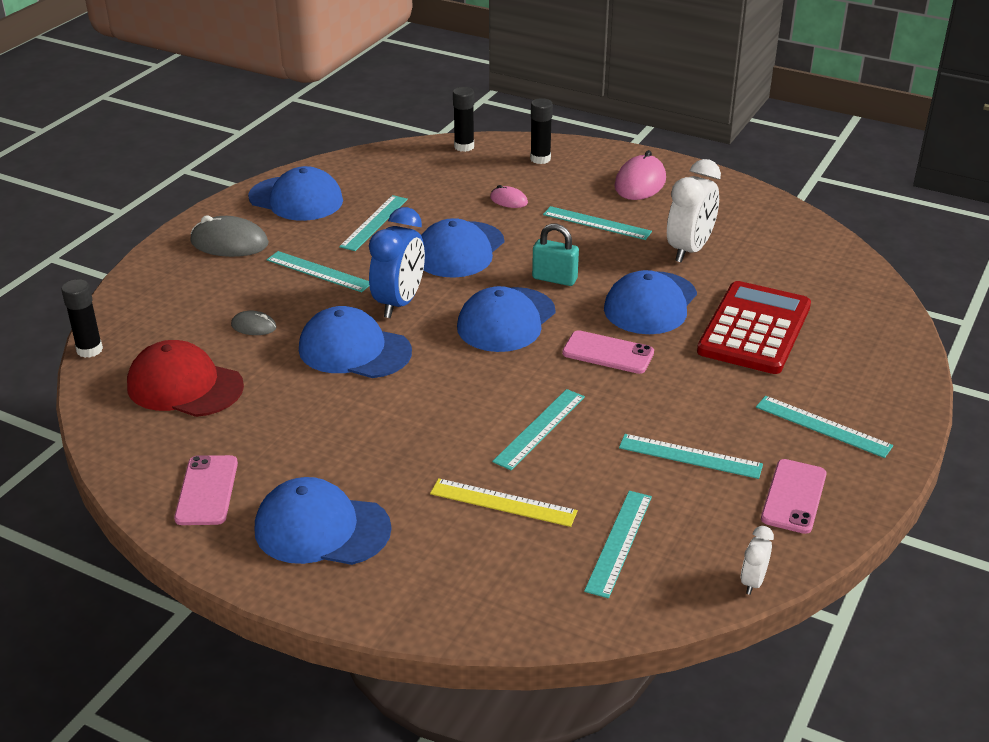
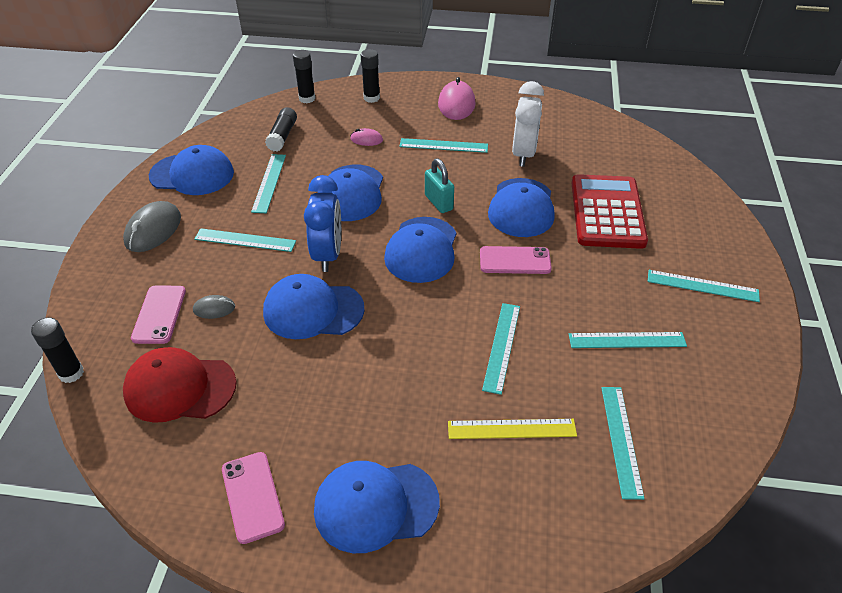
camera: 20 degrees left, 10 degrees up
grey mouse [190,215,269,257] -> grey mouse turned 60 degrees counterclockwise [123,201,181,252]
turquoise padlock [532,224,579,286] -> turquoise padlock turned 60 degrees clockwise [425,159,454,213]
white clock [741,526,774,595] -> none
pink phone [761,459,827,534] -> pink phone moved to [131,286,186,344]
none -> black glue stick [265,107,297,151]

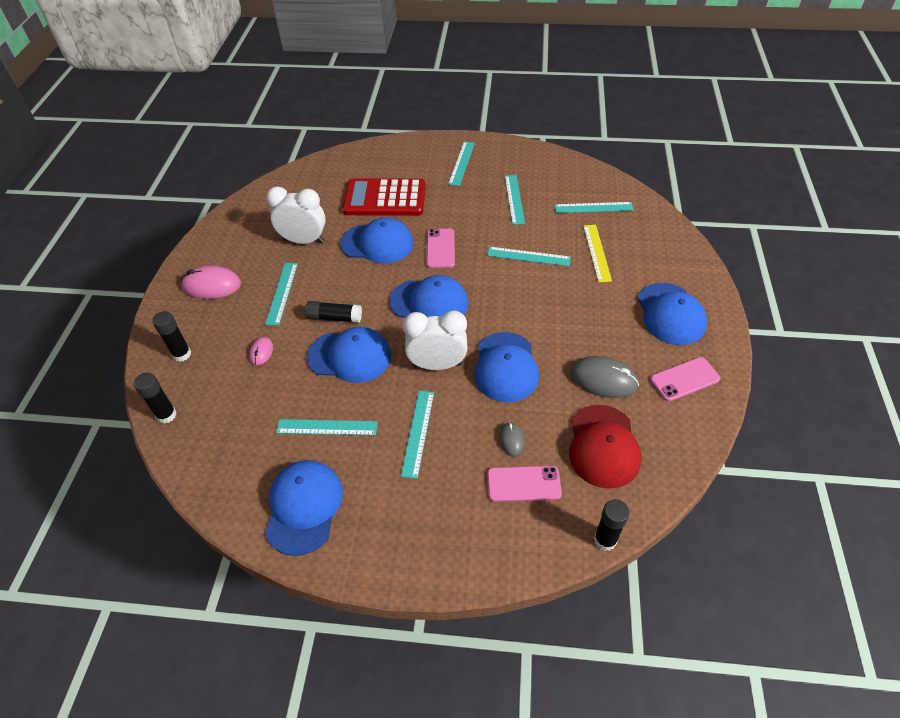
camera: 90 degrees left, 5 degrees up
grey mouse [123,201,181,252] -> grey mouse moved to [570,356,639,398]
black glue stick [265,107,297,151] -> black glue stick moved to [305,301,362,323]
blue clock [304,175,341,272] -> white clock [403,311,467,370]
turquoise padlock [425,159,454,213] -> none

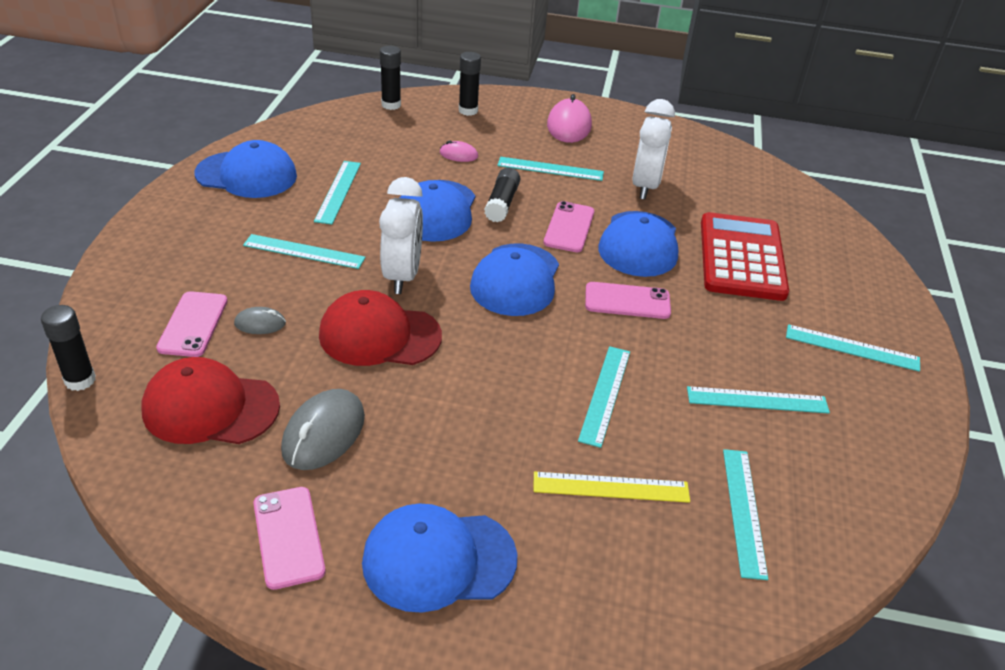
camera: 90 degrees right, 10 degrees down
blue cap [474,332,539,402] -> red cap [319,290,442,366]
none -> pink phone [544,201,594,252]

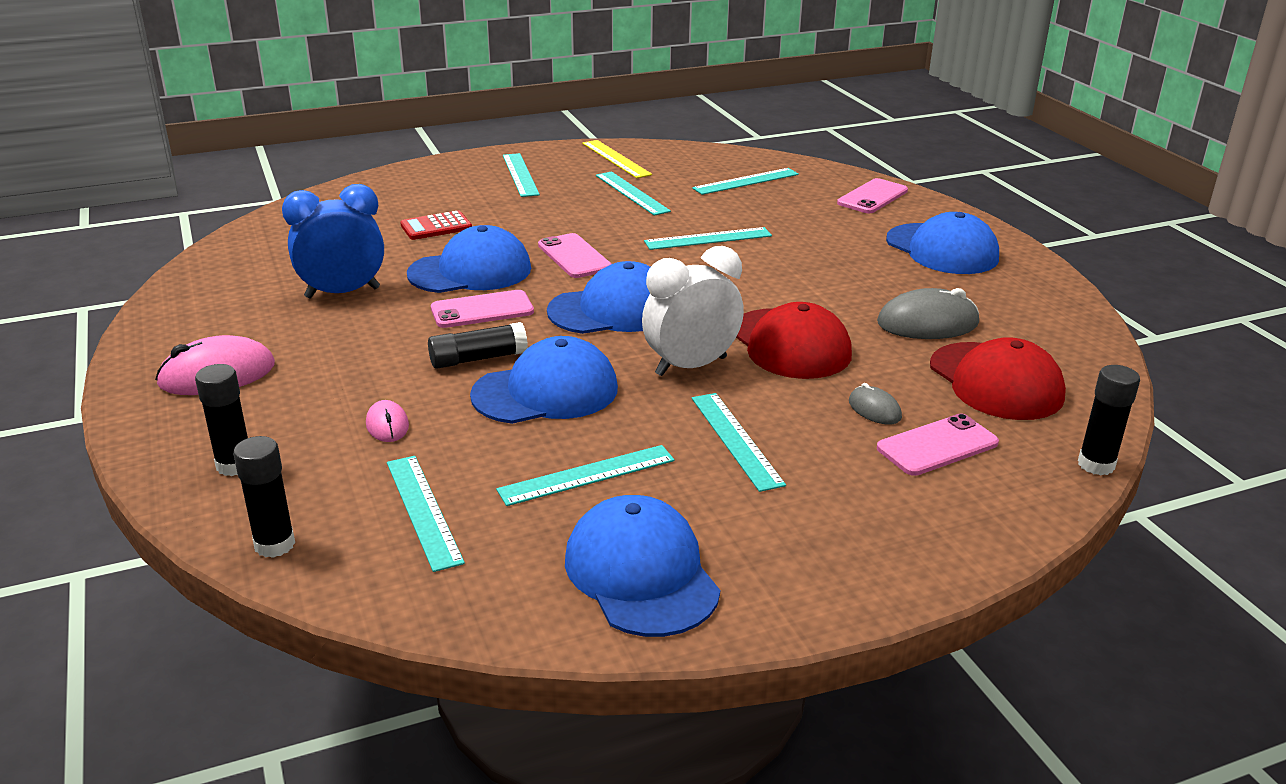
camera: 120 degrees left, 10 degrees down
pink phone [253,487,326,590] -> pink phone moved to [837,178,908,214]
turquoise ruler [497,157,604,181] -> turquoise ruler moved to [387,456,465,572]
yellow ruler [534,472,690,503] -> yellow ruler moved to [582,140,652,178]
white clock [632,99,675,200] -> blue clock [282,184,384,299]
red calculator [701,212,789,301] -> red calculator [400,211,472,240], size x0.48

